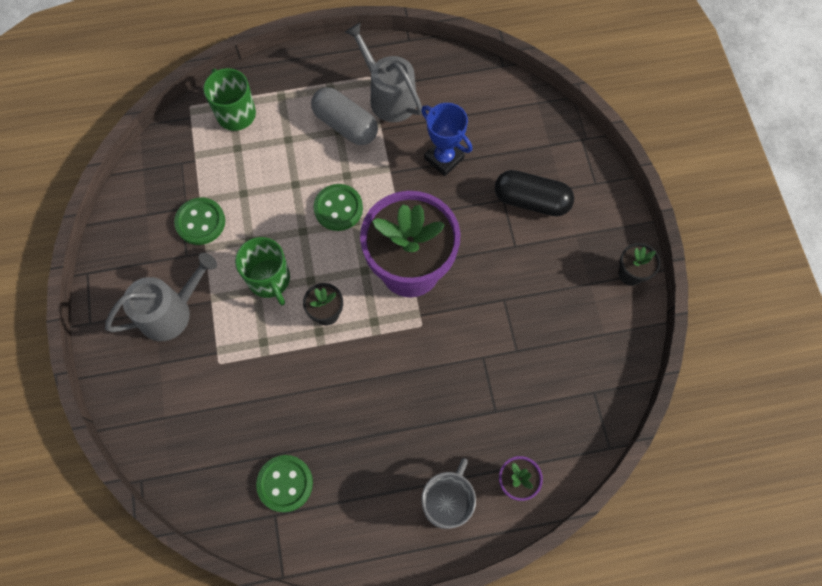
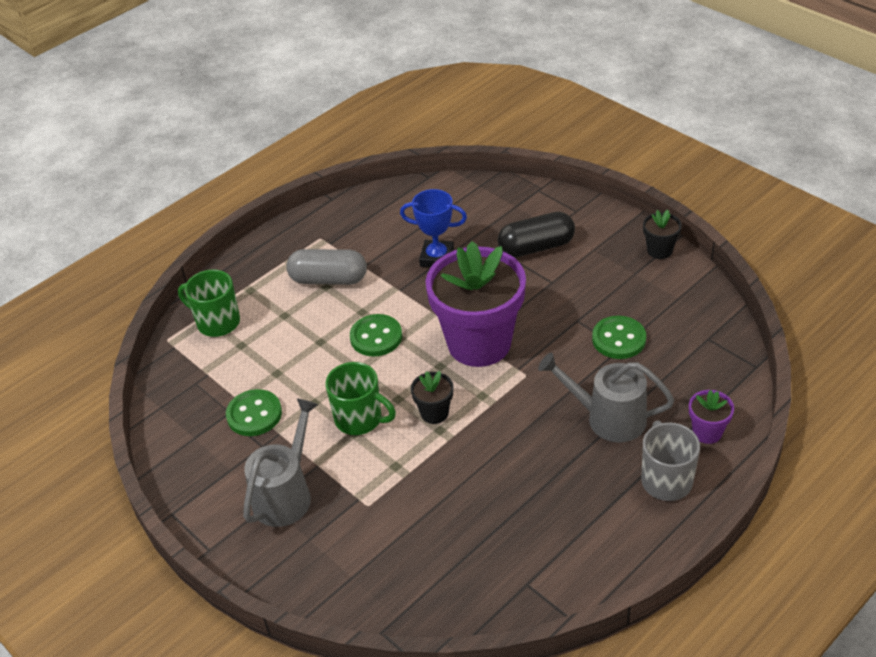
camera: 30 degrees left, 25 degrees down
green button [256,455,313,513] -> green button moved to [592,316,646,359]
grey watering can [345,22,422,122] -> grey watering can moved to [538,352,674,442]

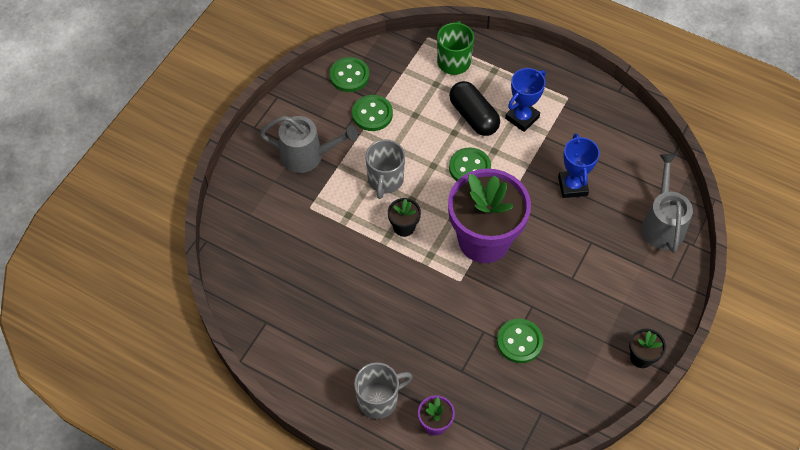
camera: 70 degrees right, 15 degrees up
grey capsule [286,249,367,285] -> blue trophy [505,68,546,132]
green mug [325,362,396,435] -> grey mug [365,139,405,199]
black capsule [498,212,575,257] -> black capsule moved to [449,81,500,136]
grey watering can [538,352,674,442] -> grey watering can moved to [642,154,693,253]
none -> green button [329,57,369,92]

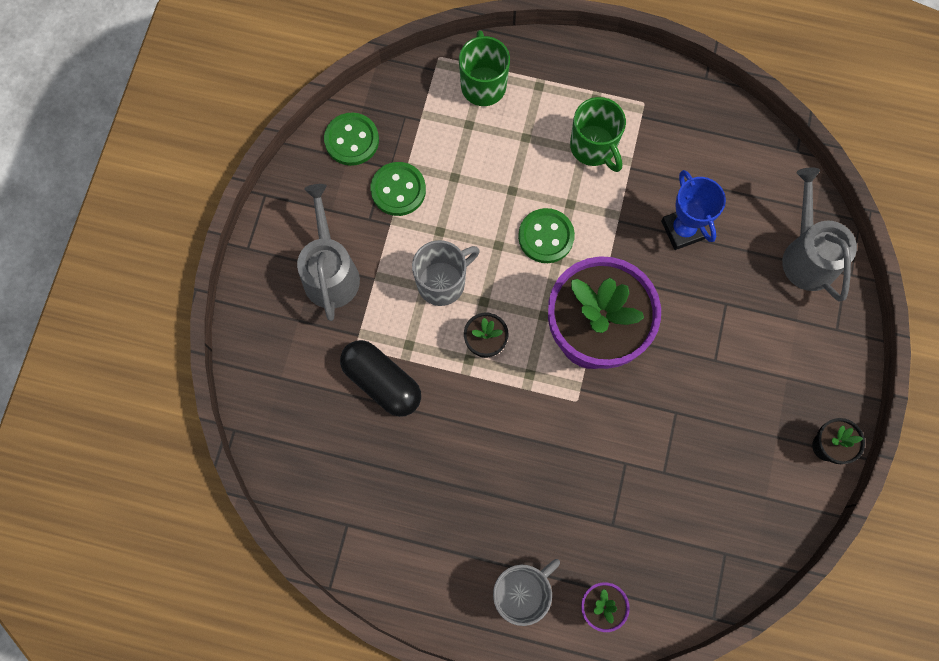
camera: 15 degrees left, 15 degrees up
grey watering can [260,116,358,173] -> grey watering can turned 90 degrees counterclockwise [297,184,360,321]
grey mug [365,139,405,199] -> grey mug turned 120 degrees counterclockwise [412,240,480,306]
black capsule [449,81,500,136] -> black capsule moved to [340,340,421,417]
green button [497,319,543,363] -> none
blue trophy [505,68,546,132] -> green mug [570,97,626,172]

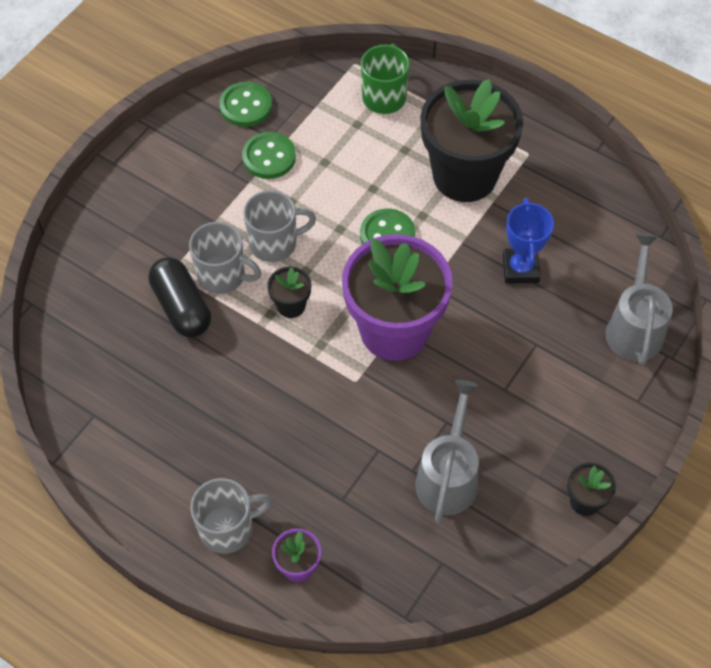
camera: 20 degrees right, 15 degrees down
grey watering can [297,184,360,321] -> grey watering can moved to [415,380,479,524]
green mug [570,97,626,172] -> black flower pot [421,79,523,202]
none -> grey mug [189,222,261,294]

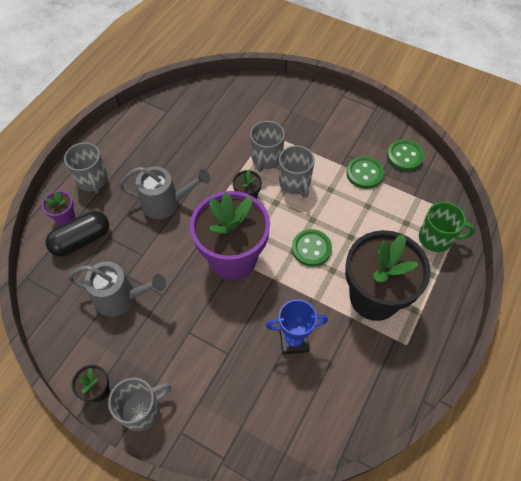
camera: 85 degrees right, 0 degrees up
black capsule [148,257,211,338] -> black capsule moved to [46,211,109,257]
grey watering can [605,234,673,365] -> grey watering can moved to [118,166,210,219]
none -> grey mug [108,378,171,431]

